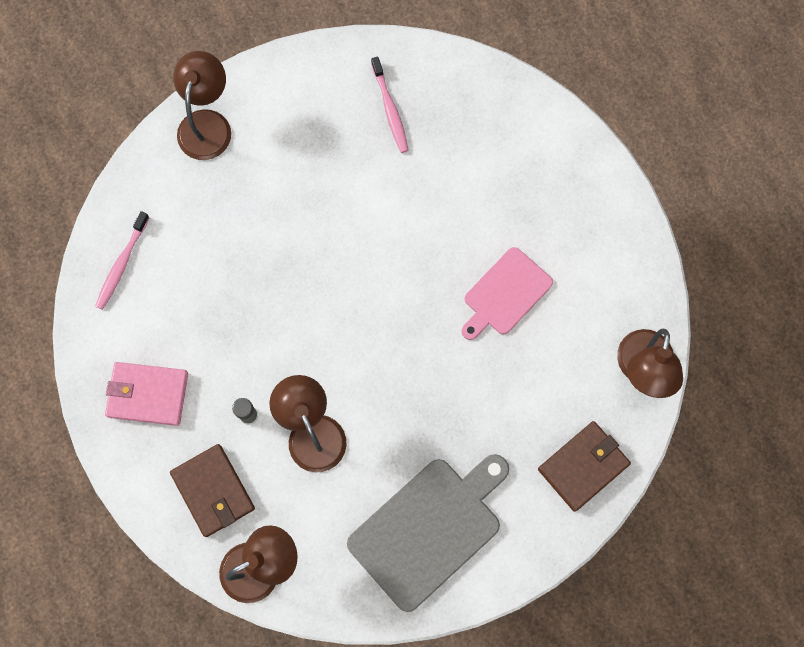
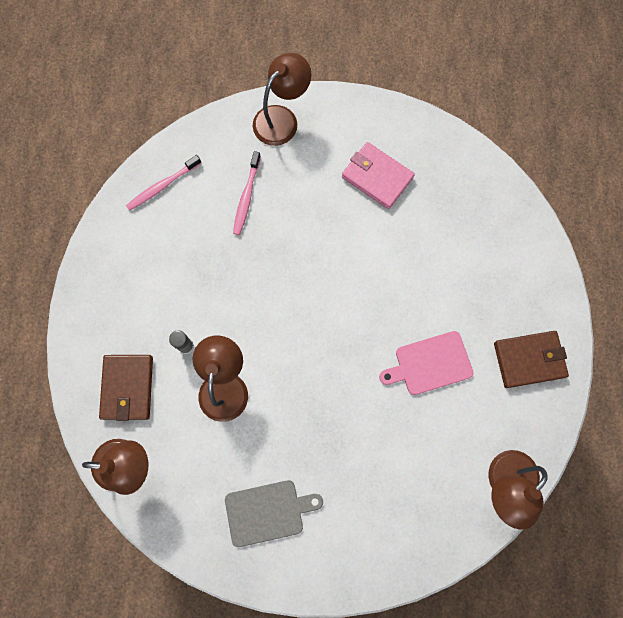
camera: 30 degrees right, 0 degrees up
pink wallet [105,362,188,426] -> pink wallet moved to [342,142,415,209]
grey cutting board [347,454,509,612] -> grey cutting board [225,480,323,547], size x0.62
pink toothbrush [371,57,409,153] -> pink toothbrush moved to [233,151,261,235]
brown wallet [538,421,631,512] -> brown wallet moved to [494,331,569,388]

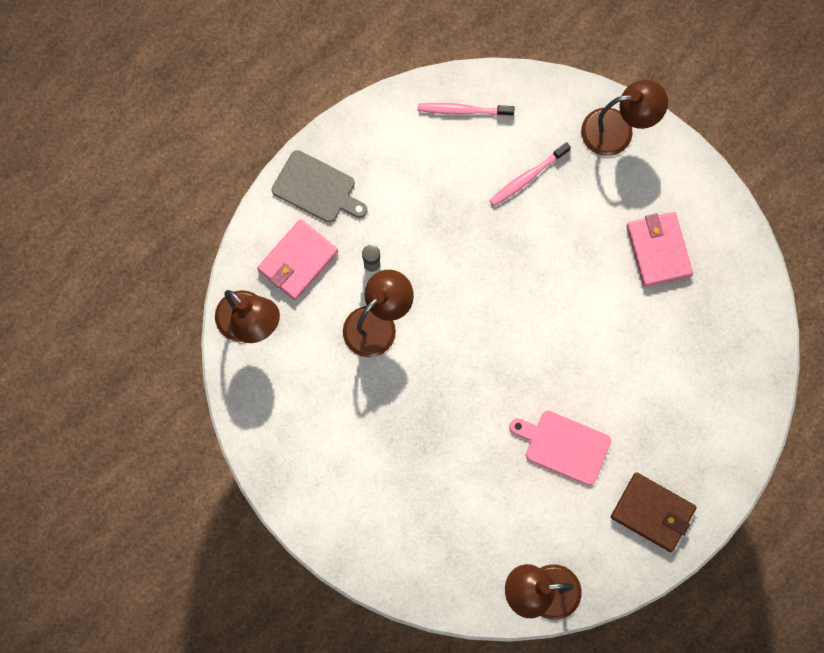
camera: 40 degrees right, 0 degrees up
brown wallet [99,355,153,421] -> pink wallet [257,219,338,300]
grey cutting board [225,480,323,547] -> grey cutting board moved to [272,150,368,223]

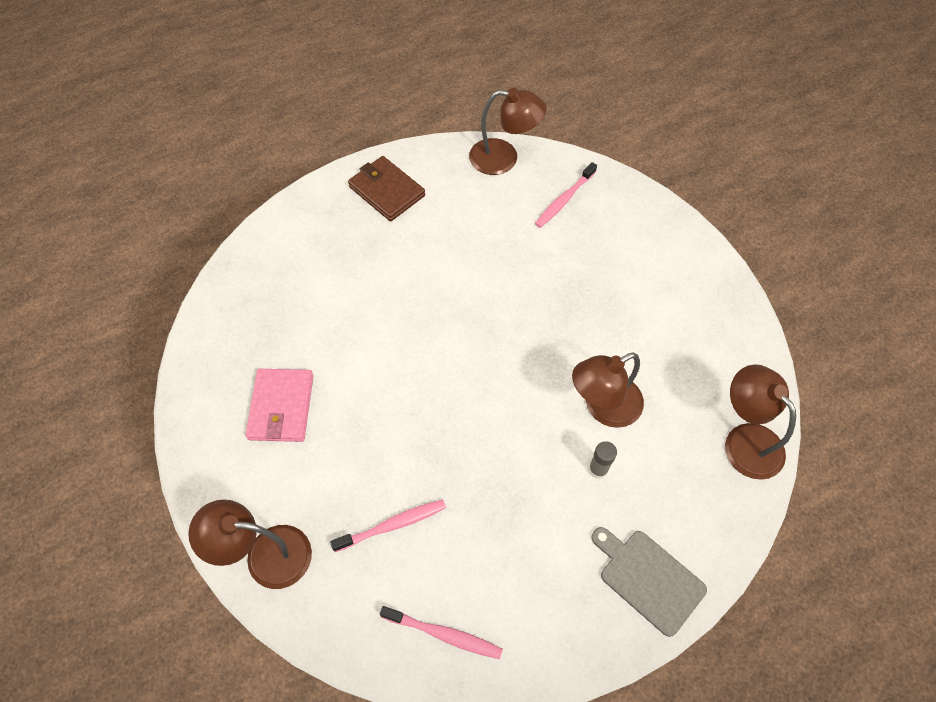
camera: 165 degrees left, 15 degrees down
pink wallet [257,219,338,300] -> none
pink cutting board [509,411,611,485] -> none
none -> pink toothbrush [535,162,597,228]

